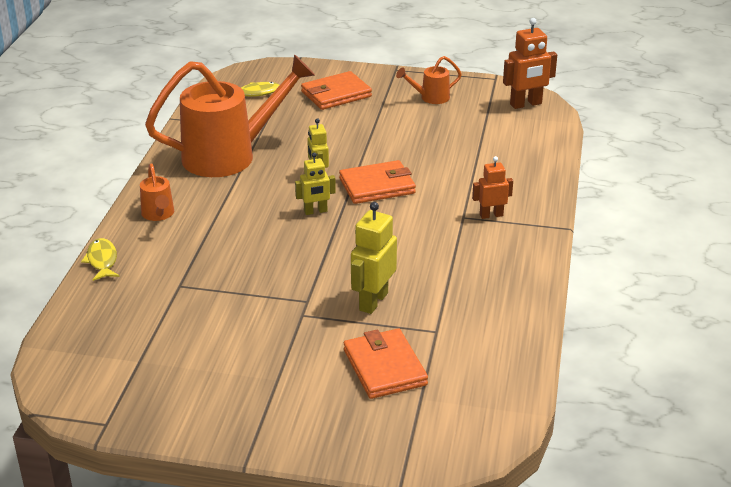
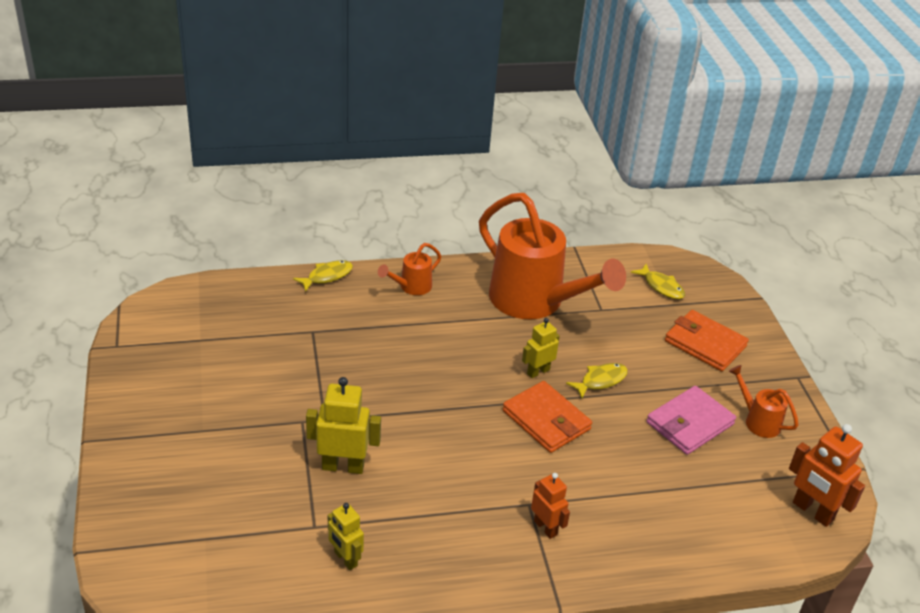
camera: 65 degrees right, 5 degrees up
yellow robot [295,152,336,215] -> yellow robot moved to [328,503,364,570]
orange wallet [344,329,428,399] -> none
none -> yellow fish [566,363,628,398]
none -> pink wallet [647,386,736,455]

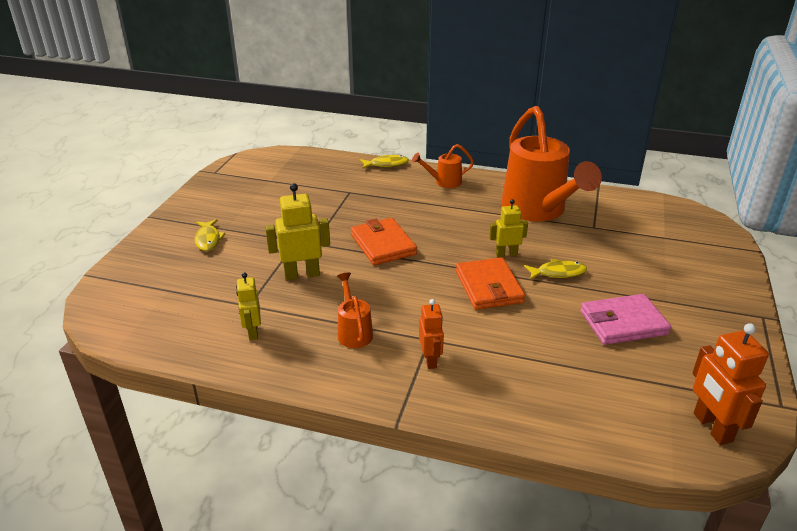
camera: 30 degrees right, 5 degrees down
yellow robot [306,377,381,474] -> yellow robot turned 45 degrees counterclockwise [265,183,330,280]
yellow fish [631,264,685,299] -> yellow fish moved to [194,219,226,251]
orange wallet [665,310,749,371] -> orange wallet moved to [351,218,417,265]
orange watering can [728,365,799,438] -> orange watering can moved to [337,273,373,348]

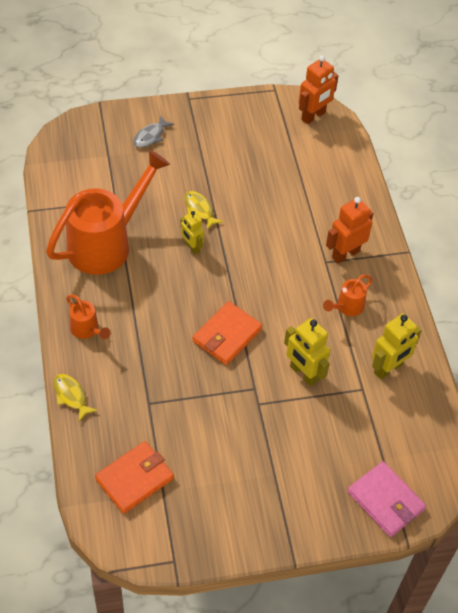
camera: 120 degrees left, 20 degrees up
yellow fish [194,219,226,251] -> none
yellow robot [236,272,261,340] -> yellow robot [372,313,422,380], size x1.57
orange robot [419,299,444,369] -> orange robot [326,197,373,264], size x1.57
orange wallet [456,257,525,310] -> orange wallet moved to [95,441,174,514]
pink wallet [580,294,671,345] -> pink wallet moved to [348,461,426,537]
none -> grey fish [133,116,174,147]

